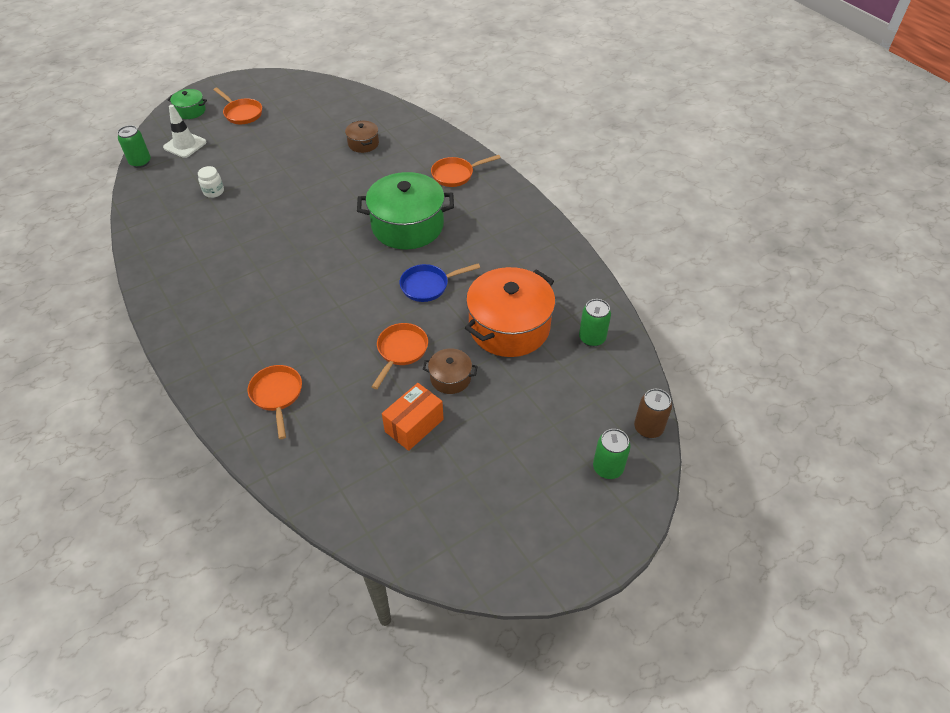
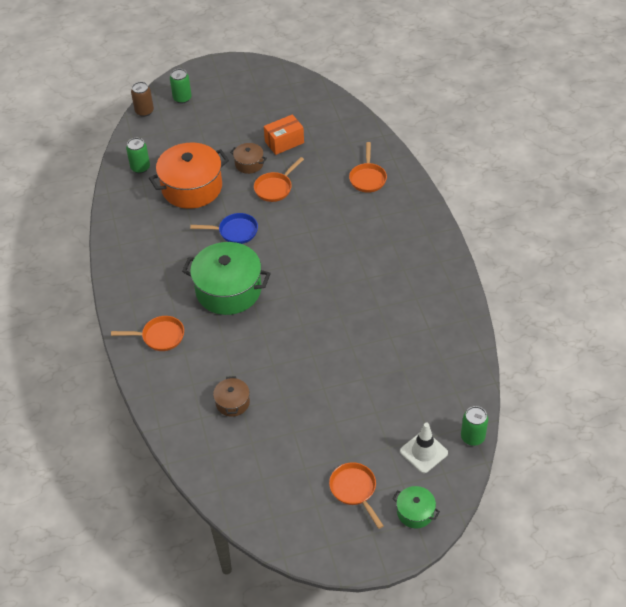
camera: 160 degrees left, 0 degrees up
white jar [198,166,224,198] -> none

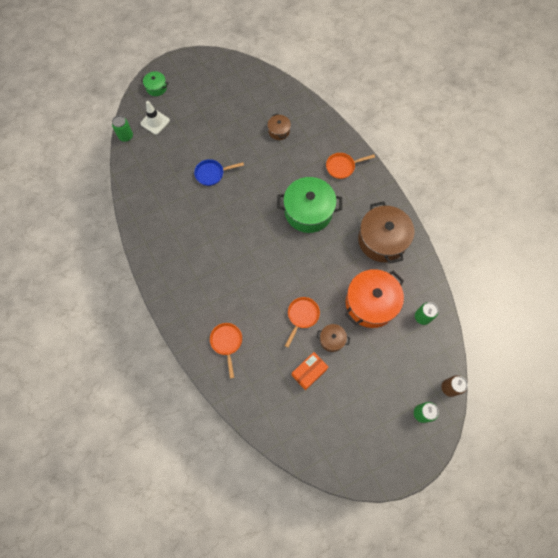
camera: 165 degrees right, 20 degrees up
blue pan [190,213,258,244] -> blue pan moved to [194,159,244,186]
orange pan [329,462,384,529] -> none
none -> brown pot [358,201,414,264]

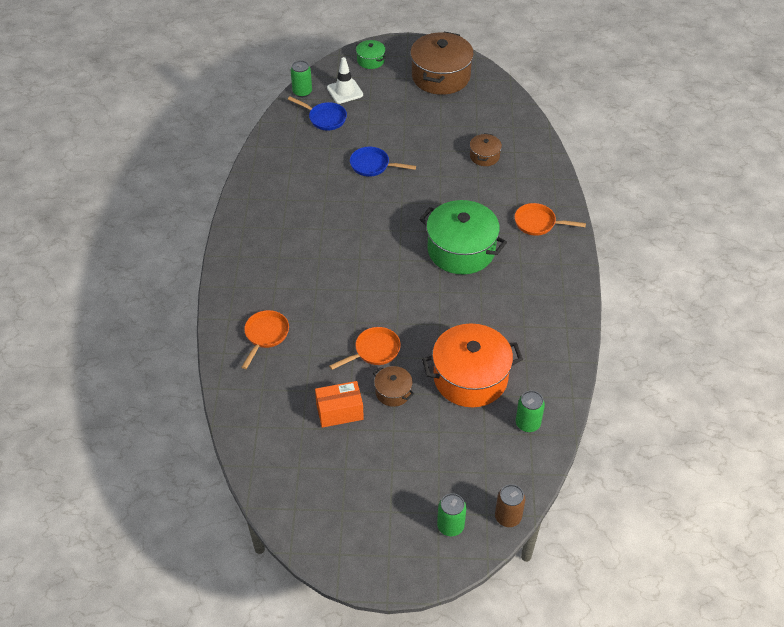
camera: 30 degrees right, 20 degrees down
brown pot [358,201,414,264] -> brown pot moved to [410,32,474,95]
none -> blue pan [288,96,347,131]

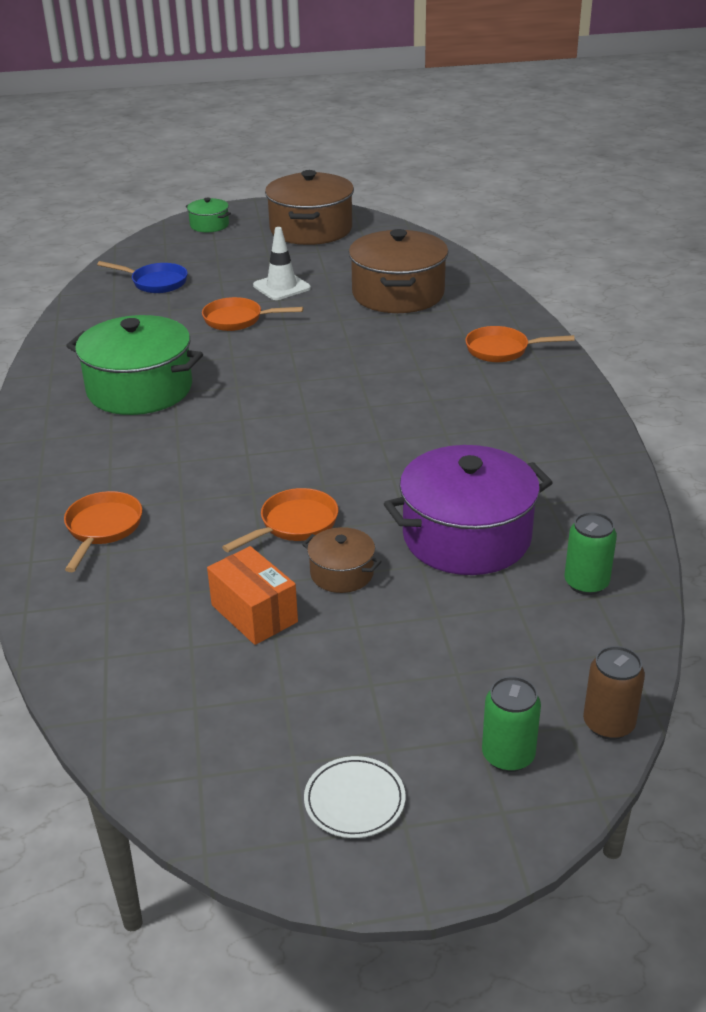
camera: 10 degrees left, 15 degrees down
green can [291,60,312,97] -> none
orange box [315,381,364,428] -> orange box turned 75 degrees clockwise [207,546,298,645]
white traffic cone [327,57,363,104] -> white traffic cone moved to [253,227,311,300]
blue pan [350,147,416,177] -> orange pan [202,297,303,331]
green pot [419,200,507,275] -> green pot moved to [66,315,203,415]
orange pot [422,324,523,407] -> purple pot [384,445,553,575]
brown pot [470,133,502,166] -> brown pot [349,229,448,313], size x2.09
none -> white plate [304,756,406,838]

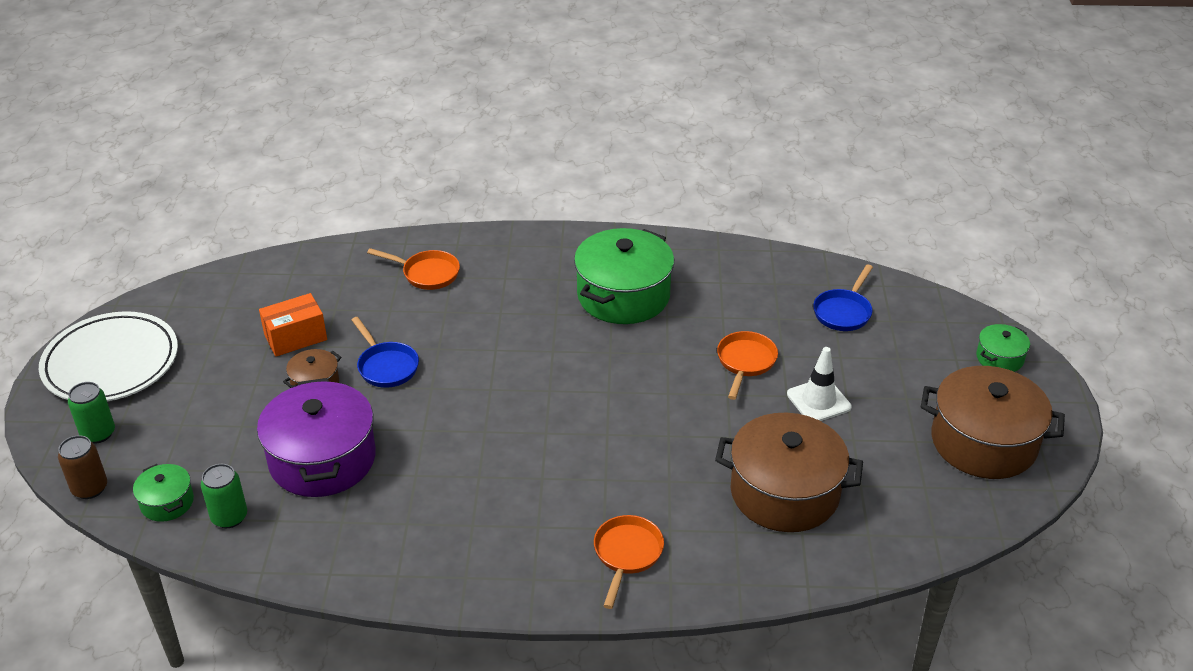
camera: 100 degrees right, 5 degrees up
orange pan [222,488,338,552] -> blue pan [352,317,419,388]
white plate [304,756,406,838] -> white plate [39,311,178,401], size x2.22
none -> green pot [133,464,194,522]

